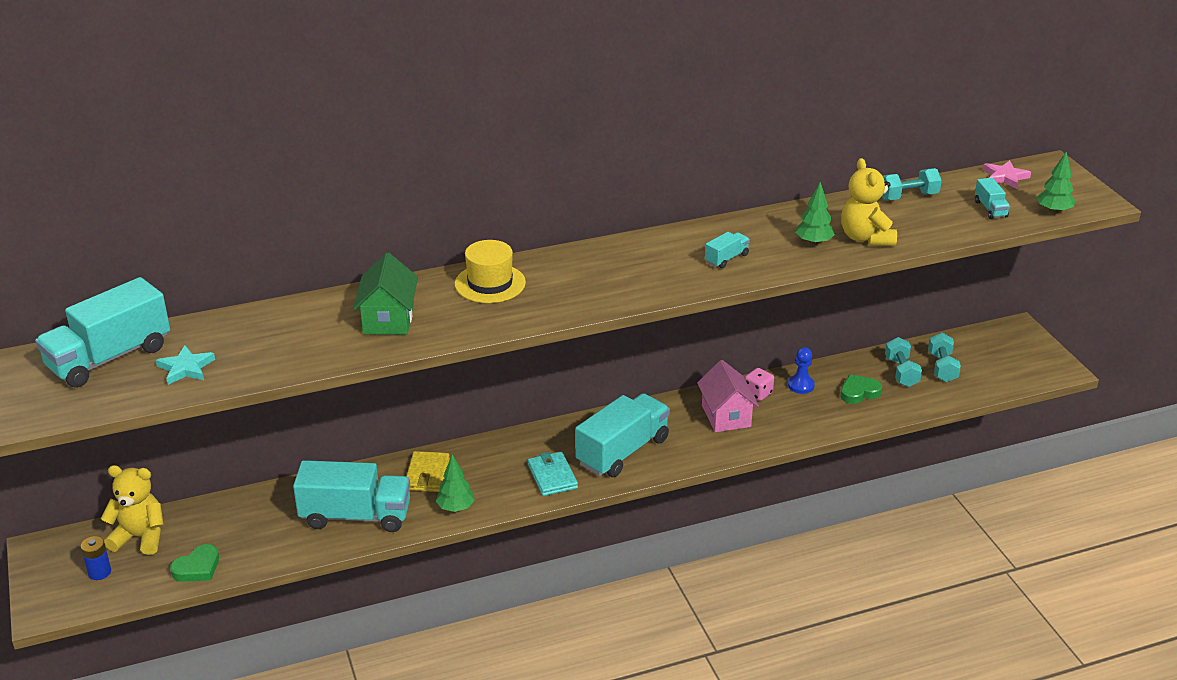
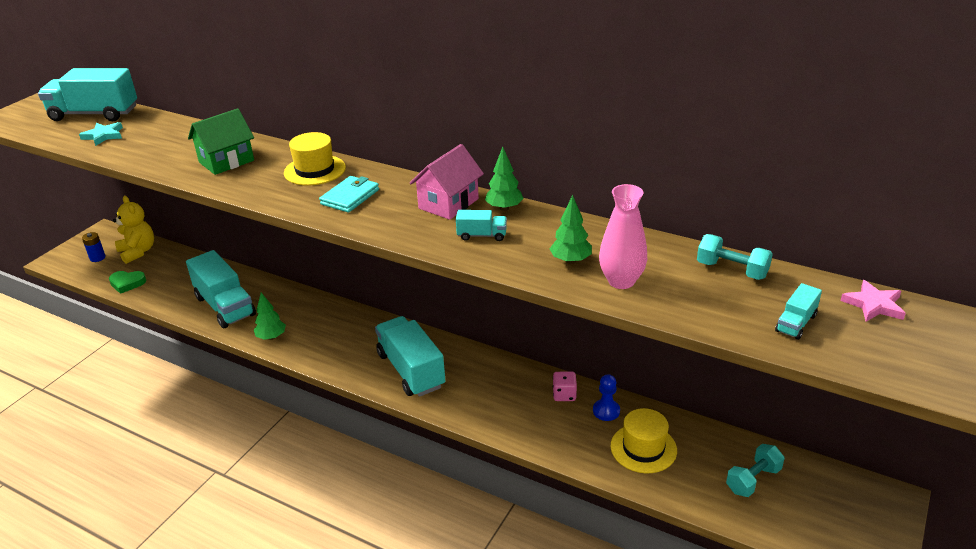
camera: 50 degrees right, 0 degrees up
yellow wallet [406,451,450,492] -> none
turquoise wallet [528,452,578,496] -> turquoise wallet moved to [319,176,379,213]
turquoise truck [575,393,670,477] -> turquoise truck turned 120 degrees counterclockwise [375,316,445,397]
pink house [697,360,759,432] -> pink house moved to [410,144,484,220]
green heart [840,374,882,404] -> yellow hat [610,408,677,473]
yellow teddy bear [841,158,897,246] -> pink vase [599,184,647,289]
turquoise dumbbell [885,337,922,387] -> none
green tree [1036,151,1075,214] -> green tree moved to [485,147,524,211]

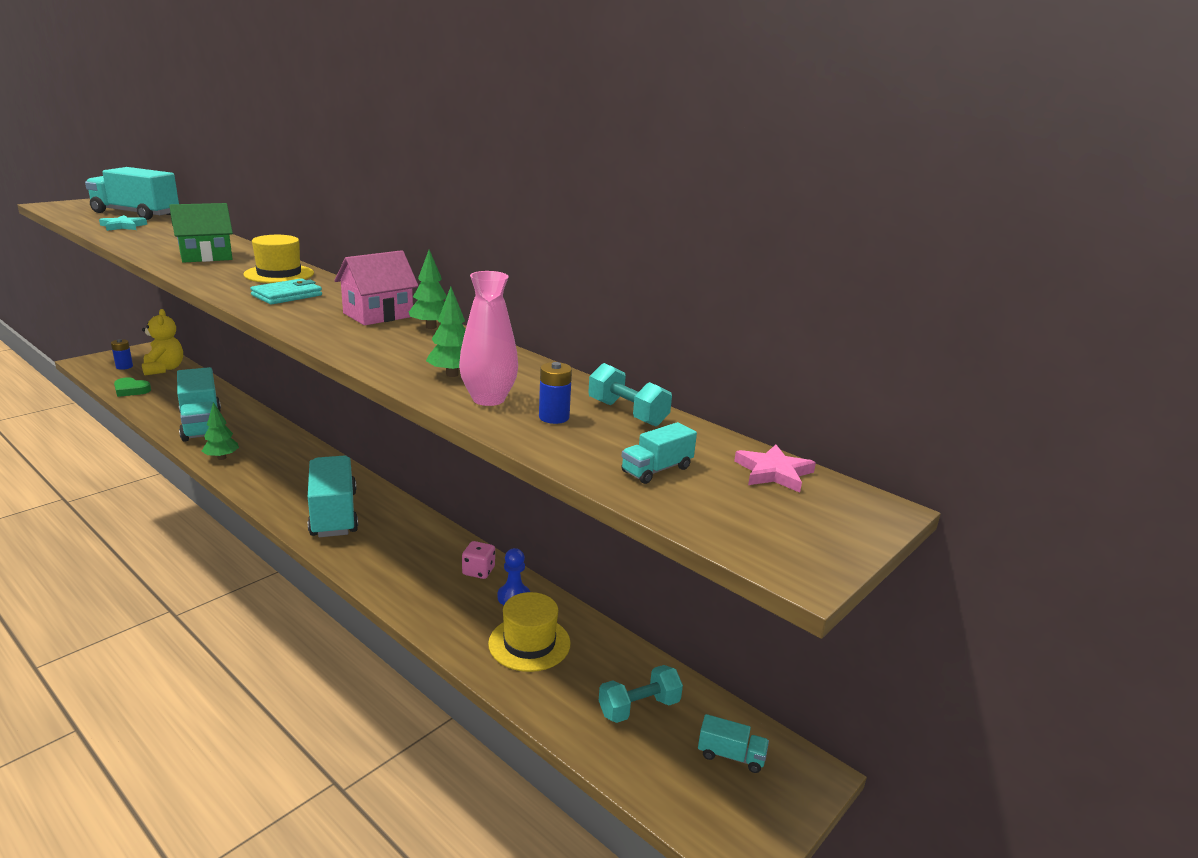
camera: 10 degrees right, 10 degrees down
turquoise truck [456,210,507,241] -> turquoise truck moved to [698,714,769,773]
none -> blue battery [539,362,572,424]

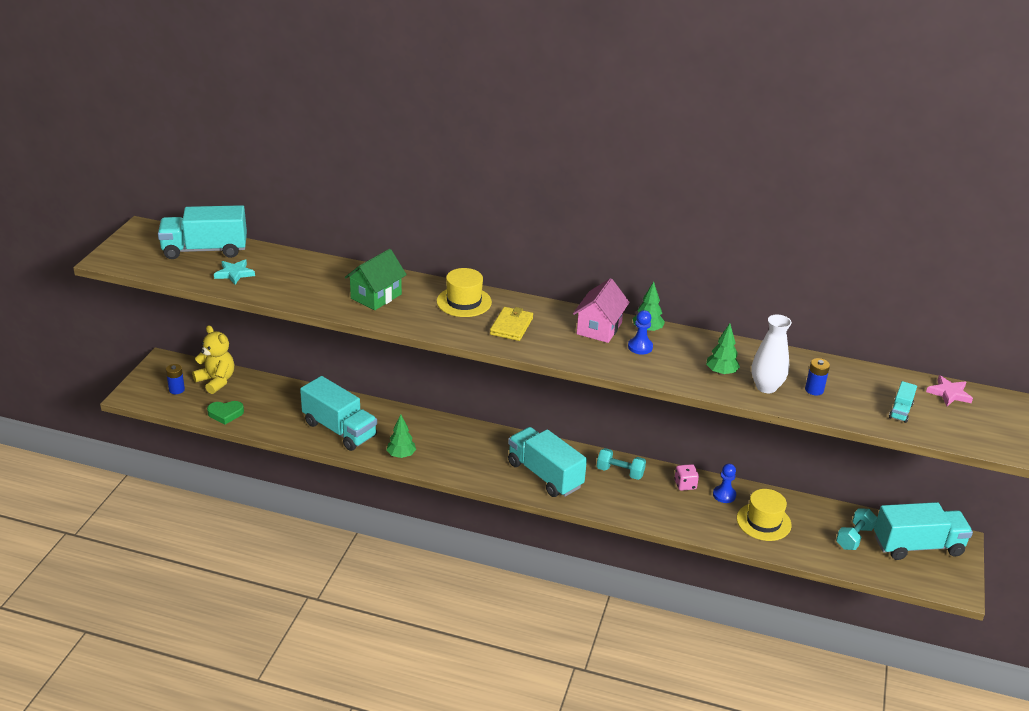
camera: 25 degrees left, 10 degrees up
turquoise wallet [250,278,322,305] -> yellow wallet [490,307,533,341]
pink vase [459,271,518,406] -> white vase [752,315,792,393]
turquoise dumbbell [588,363,672,427] -> turquoise dumbbell moved to [597,448,646,480]
turquoise truck [698,714,769,773] -> turquoise truck [874,502,973,560], size x2.26
none -> blue pawn [628,310,653,354]

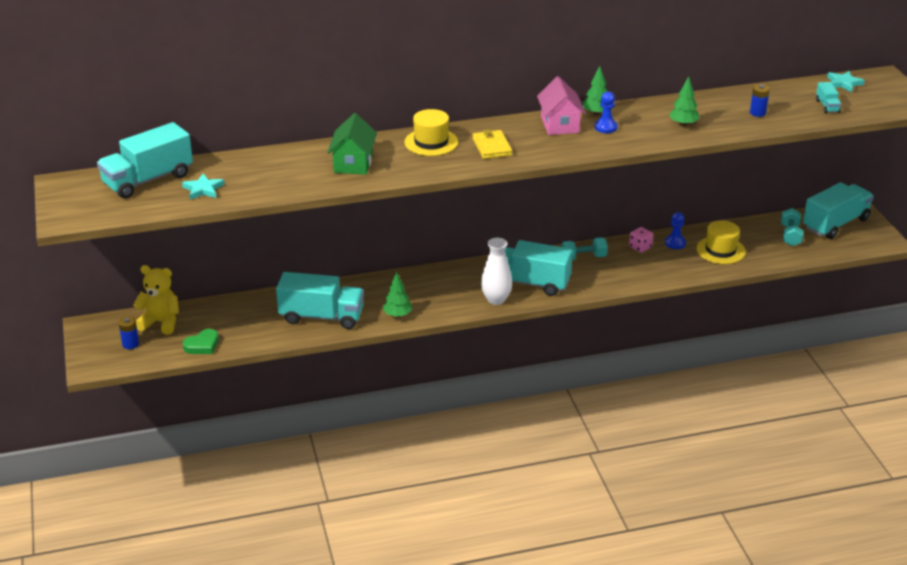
camera: 30 degrees left, 0 degrees up
white vase [752,315,792,393] -> white vase moved to [481,238,512,305]
pink star [926,375,973,406] -> turquoise star [827,71,865,93]

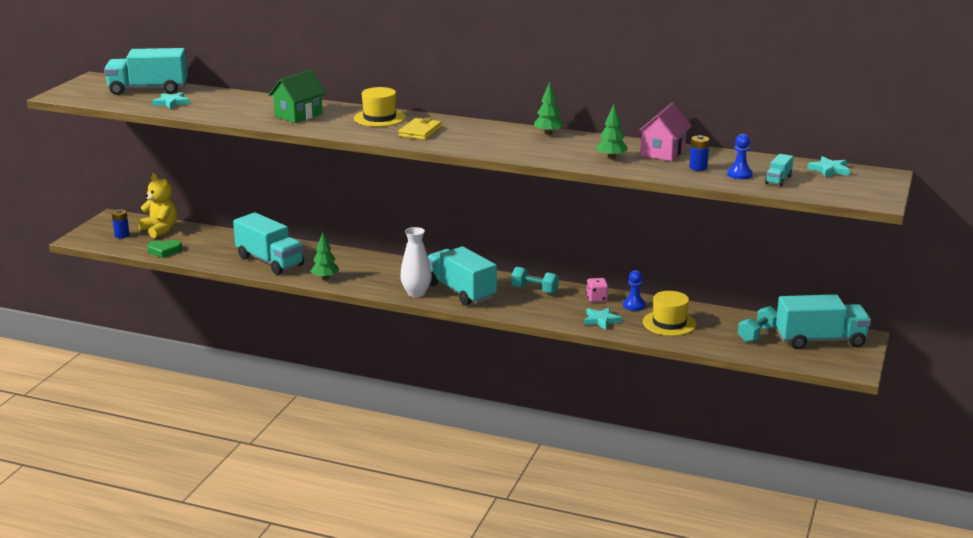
camera: 35 degrees right, 10 degrees down
pink house [537,76,586,135] -> pink house moved to [636,103,692,161]
blue pawn [595,92,618,133] -> blue pawn moved to [727,134,753,179]
none -> turquoise star [583,307,622,330]

